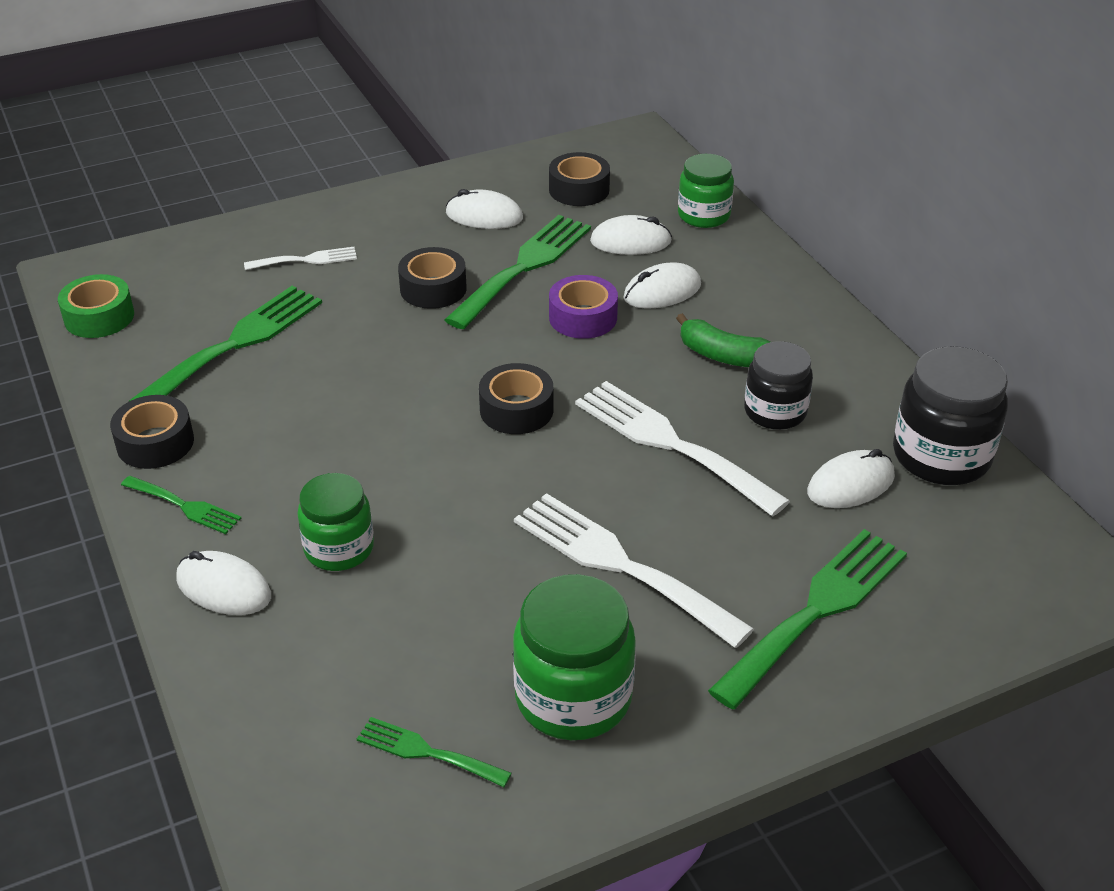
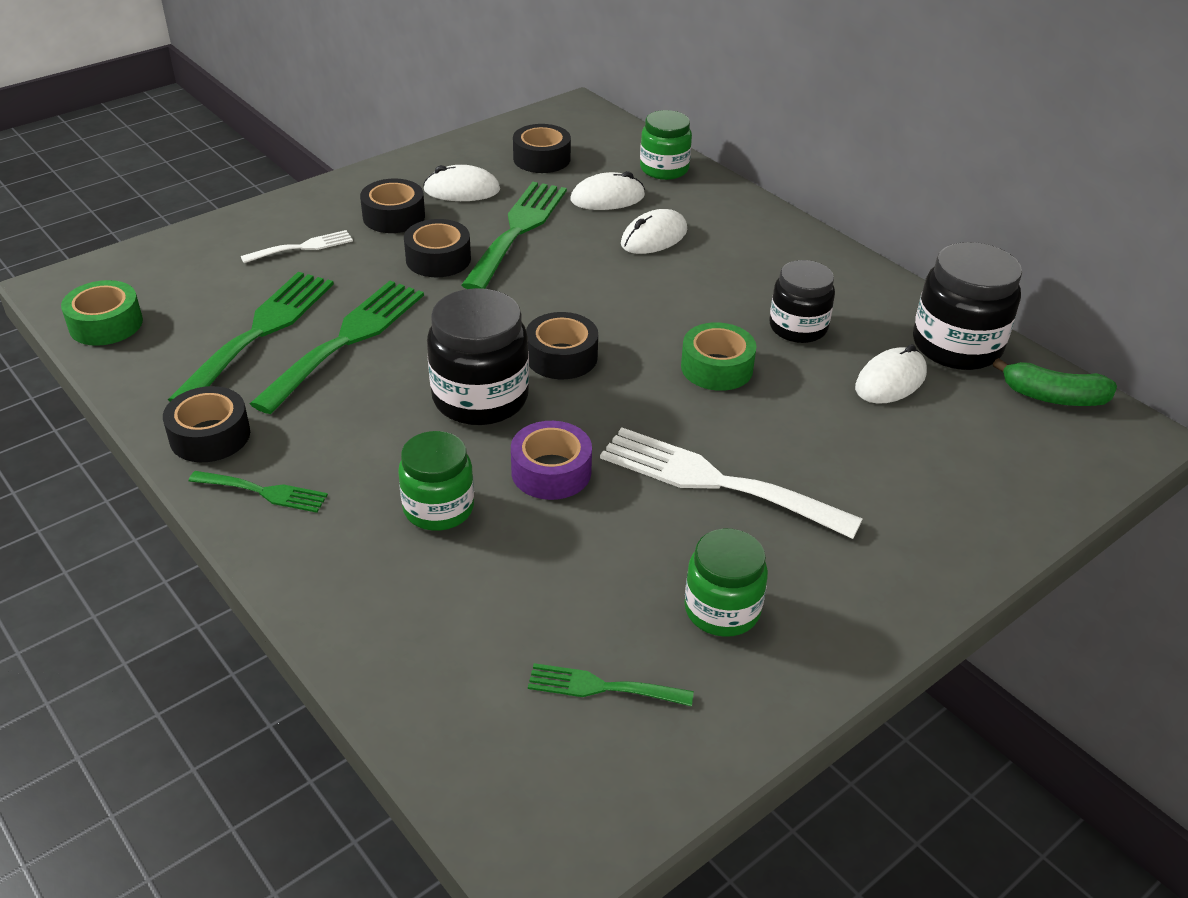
camera: 15 degrees left, 0 degrees up
white mouse [176,551,271,615] -> none
green jar [513,574,636,740] -> green jar [684,529,768,637], size x0.66
purple tape [549,275,618,339] -> purple tape moved to [511,421,592,500]
white fork [575,381,790,516] -> green tape [681,322,756,391]
green banana [676,313,770,367] -> green banana moved to [993,358,1117,406]
green fork [708,529,907,709] -> green fork moved to [250,281,424,414]
none -> black tape [360,179,425,233]
none -> black jar [427,288,529,425]

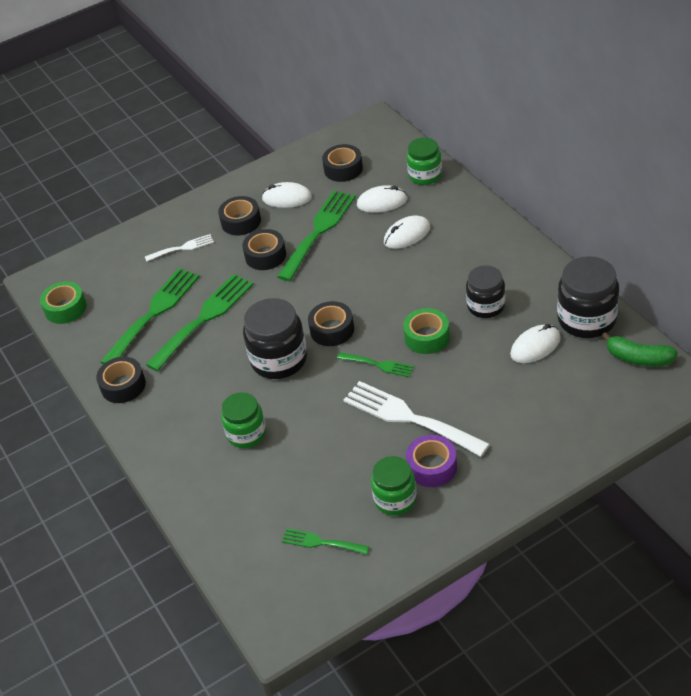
camera: 15 degrees right, 5 degrees up
green fork [189,471,328,513] -> green fork moved to [337,352,414,377]
purple tape [511,421,592,500] -> purple tape moved to [406,435,457,487]

